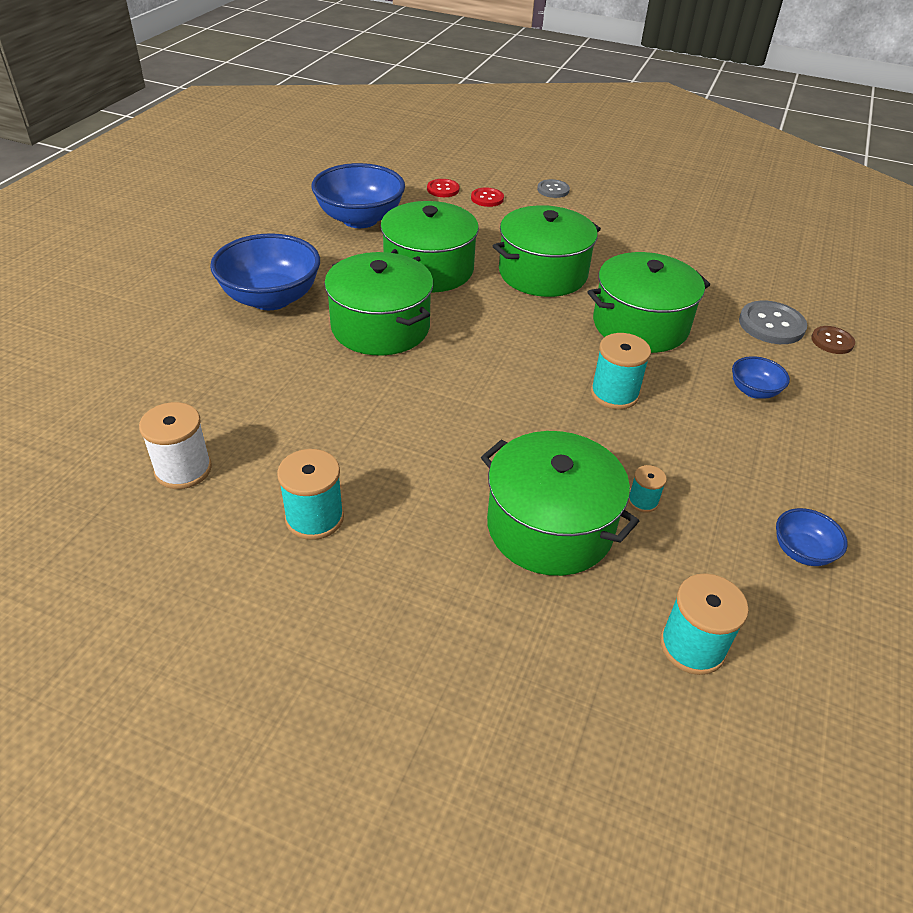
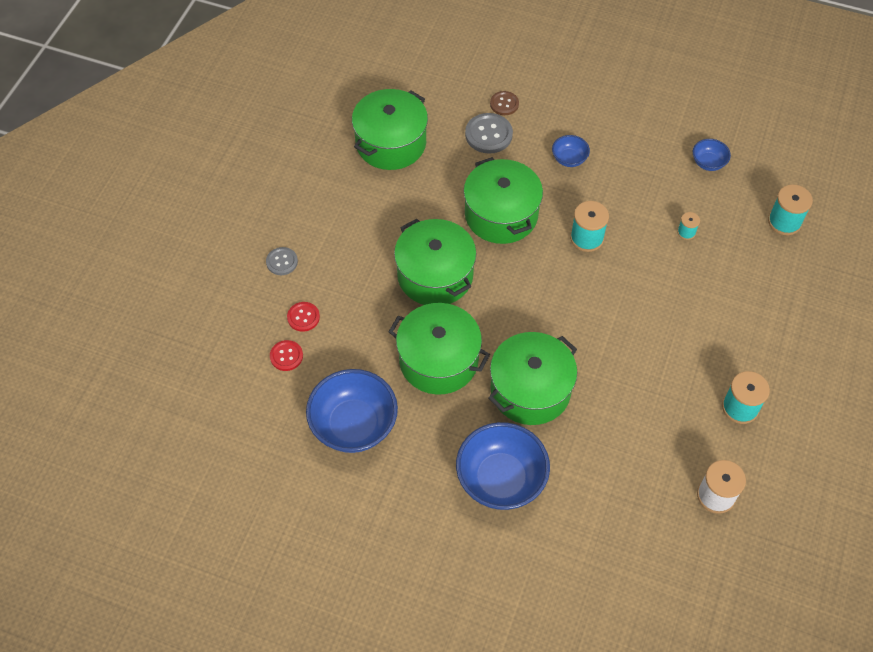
camera: 90 degrees left, 15 degrees up
green pot [481,431,639,576] -> green pot moved to [352,89,428,170]

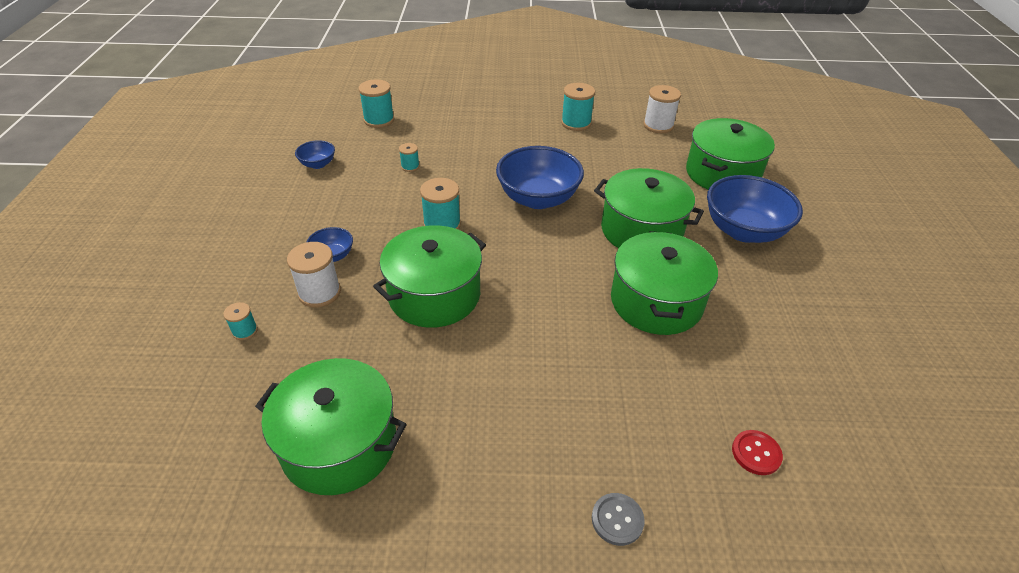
camera: 110 degrees left, 15 degrees down
red button [287,302,320,332] -> none
blue bowl [306,369,398,453] -> blue bowl moved to [496,146,584,209]
green pot [394,219,476,305] -> green pot moved to [686,118,775,190]
grey button [465,113,513,154] -> none
brown button [490,91,519,115] -> turquoise spool [223,302,258,340]
none -> white spool [287,242,341,308]

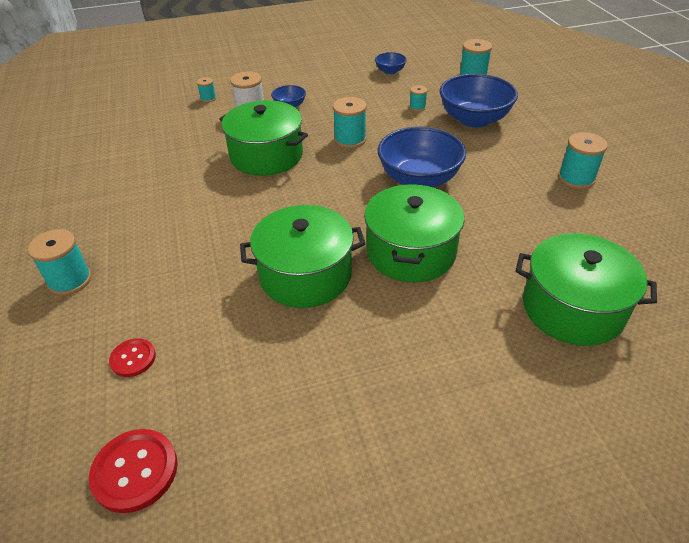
camera: 75 degrees right, 0 degrees up
green pot [255,358,407,495] -> none
grey button [592,493,645,546] -> turquoise spool [28,229,92,296]
white spool [643,85,681,133] -> none
blue bowl [707,175,803,243] -> blue bowl moved to [440,74,518,128]
none -> red button [89,429,178,513]

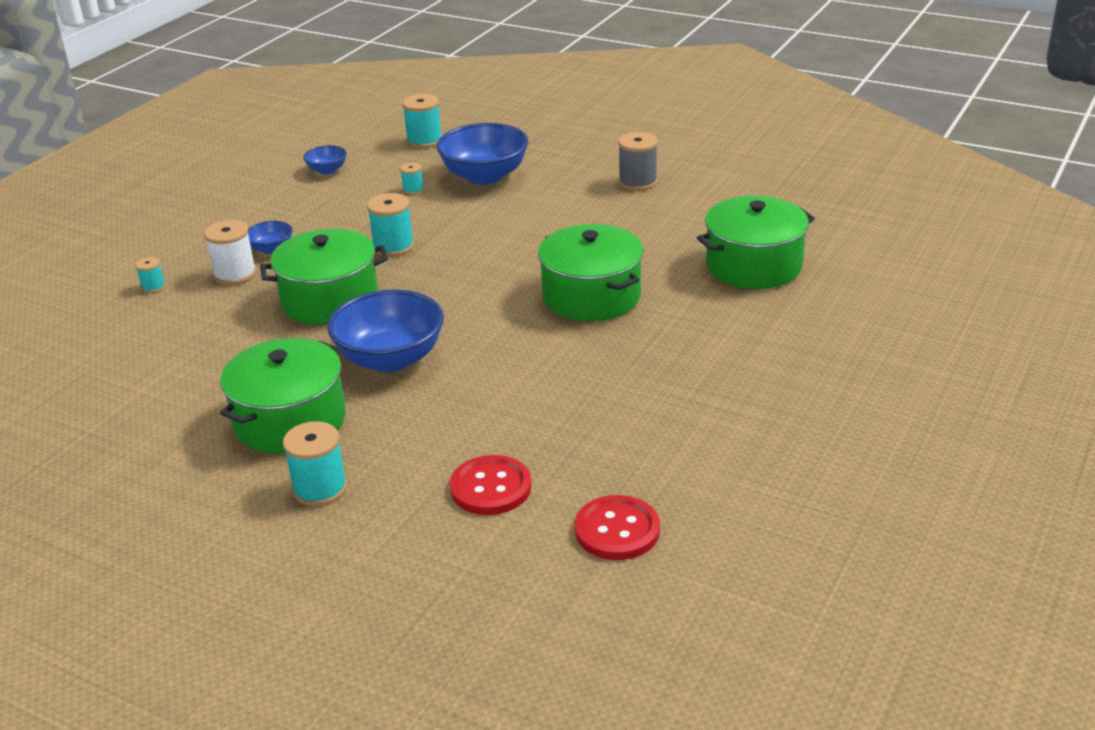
camera: 45 degrees left, 10 degrees down
red button [109,338,156,377] -> red button [450,455,532,515], size x1.62
green pot [240,205,365,308] -> green pot moved to [220,338,346,454]
blue bowl [378,127,466,187] -> blue bowl moved to [327,289,444,372]
turquoise spool [558,132,608,189] -> grey spool [618,132,658,191]

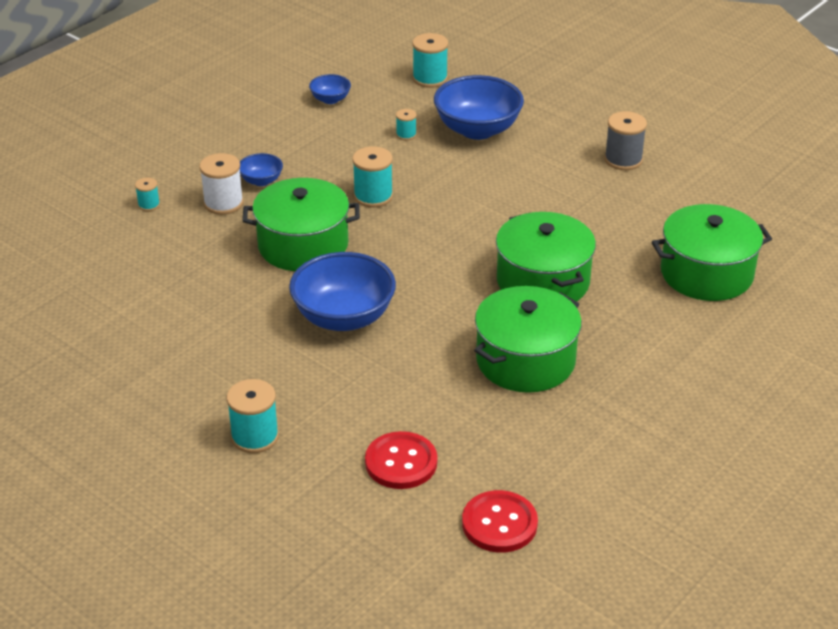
camera: 10 degrees right, 5 degrees up
green pot [220,338,346,454] -> green pot moved to [474,286,582,393]

